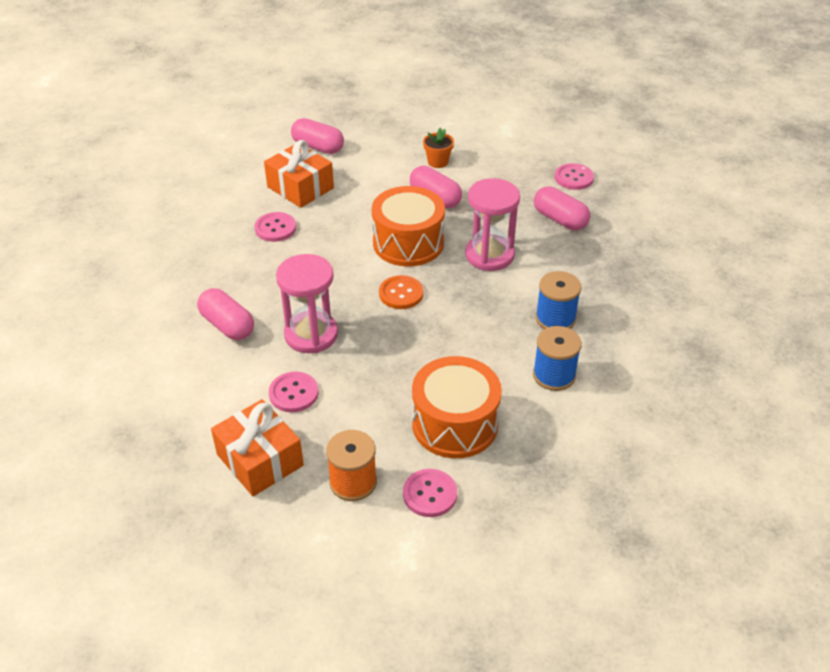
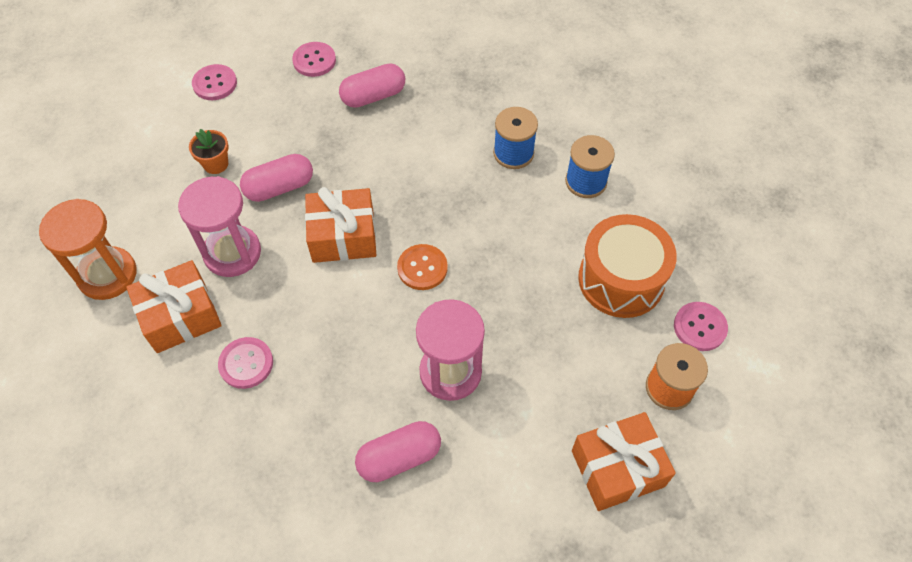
camera: 70 degrees left, 15 degrees up
pink button [269,372,319,412] -> pink button moved to [192,64,237,100]
pink capsule [291,118,344,154] -> orange hourglass [39,199,137,300]
orange drum [372,186,445,266] -> orange gift [305,187,377,263]
pink hourglass [465,178,520,271] -> pink hourglass moved to [178,176,261,277]

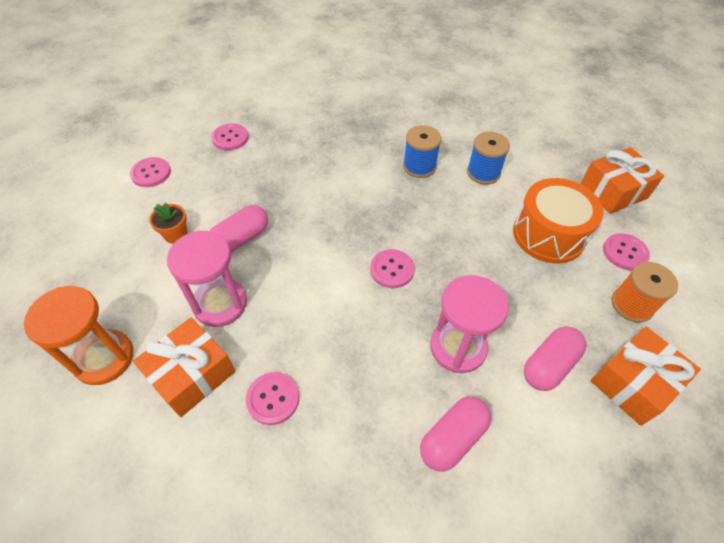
camera: 20 degrees left, 5 degrees down
orange gift [305,187,377,263] -> orange gift moved to [580,147,664,214]
pink capsule [339,63,405,108] -> pink capsule moved to [524,326,586,391]
orange button [397,244,448,290] -> pink button [370,249,415,288]

